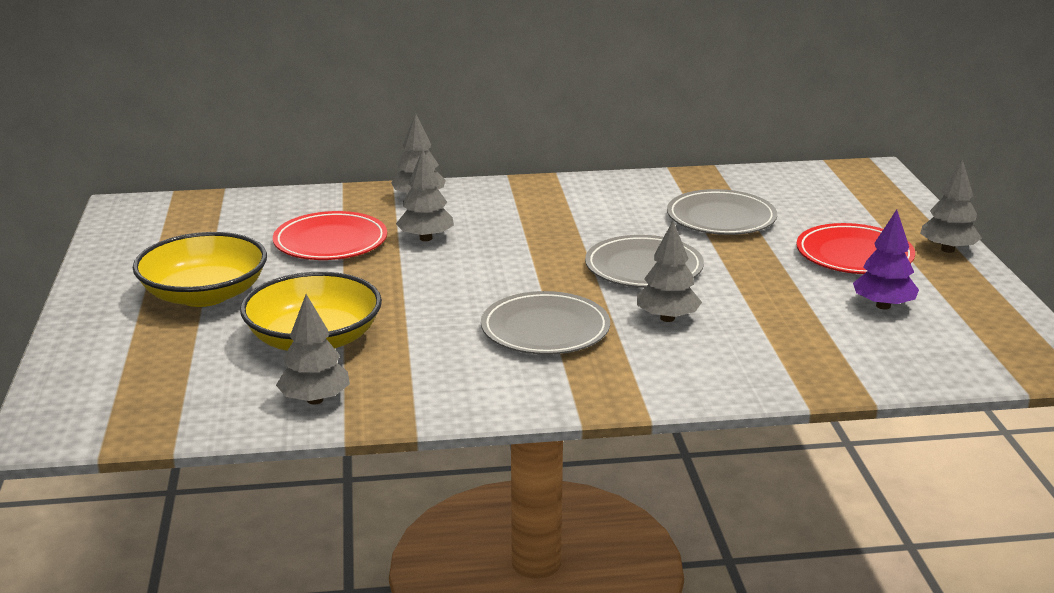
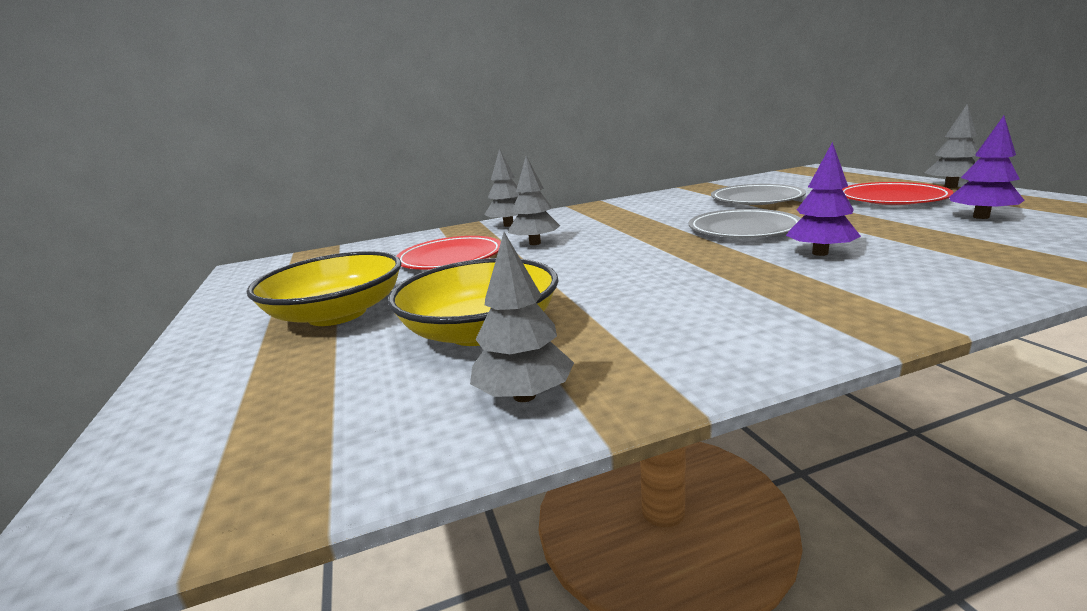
camera: 10 degrees left, 5 degrees down
grey plate [481,291,610,355] -> none
grey tree [637,221,702,322] -> purple tree [786,142,861,256]

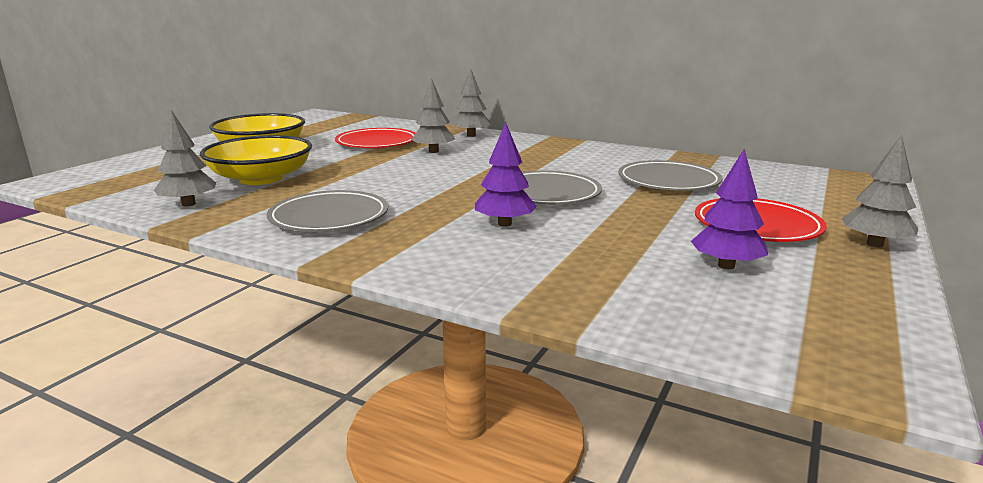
camera: 45 degrees right, 0 degrees up
none -> grey plate [267,190,388,232]

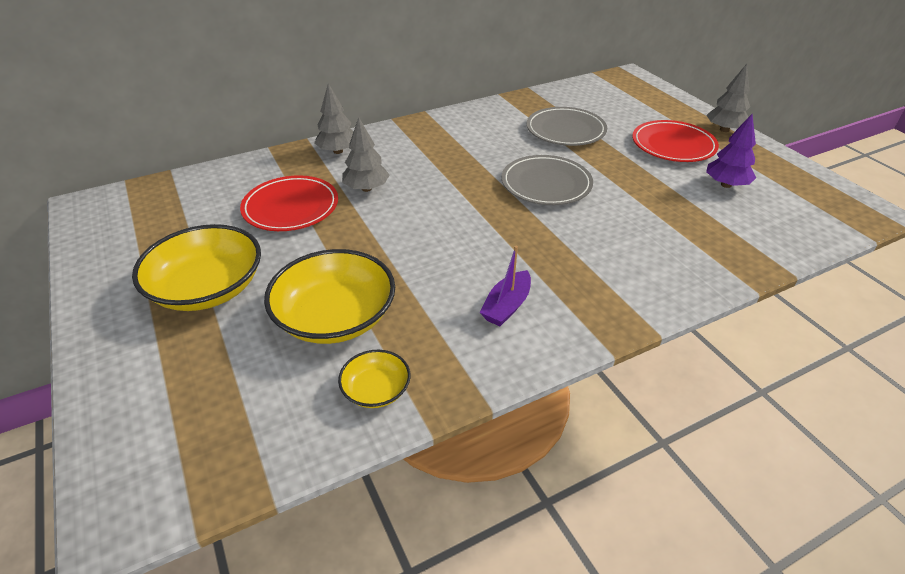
camera: 55 degrees left, 20 degrees up
grey tree [154,110,216,207] -> yellow bowl [338,350,411,408]
grey plate [267,190,388,232] -> purple boat [480,246,531,326]
purple tree [475,122,537,227] -> none

